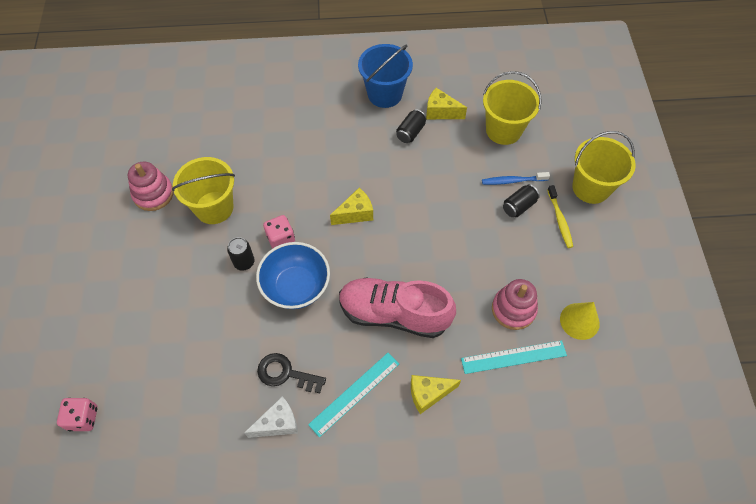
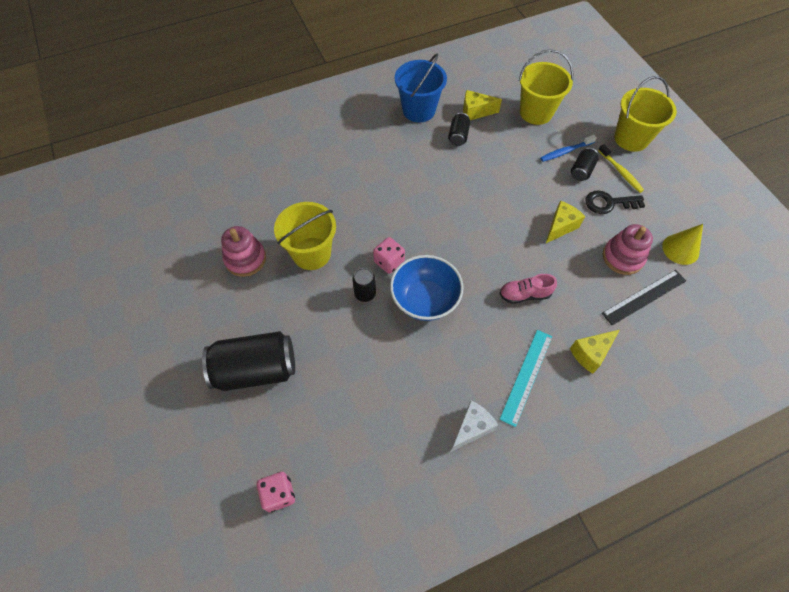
camera: 20 degrees left, 0 degrees up
black key [257,353,326,393] -> black key moved to [585,190,645,214]
yellow cheese [330,188,373,225] -> yellow cheese moved to [546,201,585,243]
pink shoe [339,277,456,338] -> pink shoe [500,274,557,304], size x0.49
turquoise ruler [461,340,567,374] -> black ruler [602,270,686,325]
none -> black can [202,331,295,391]

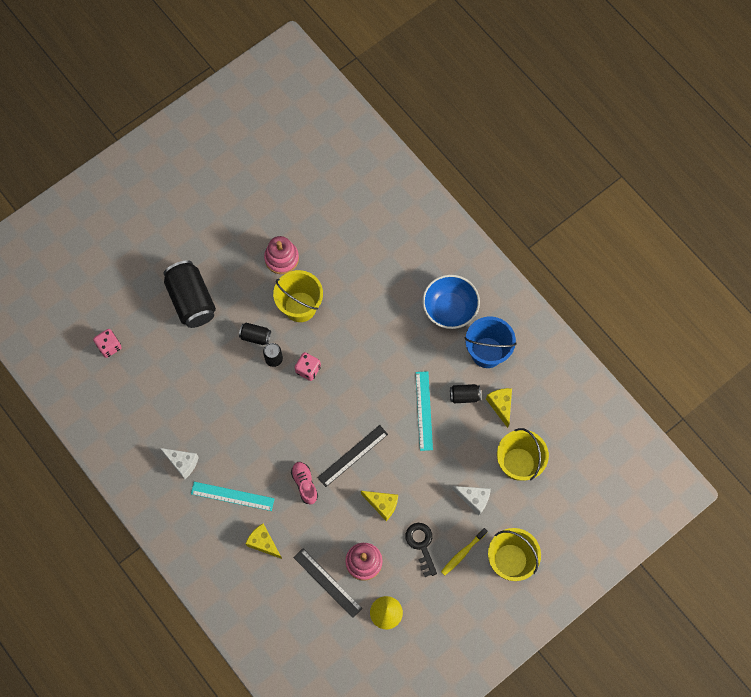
camera: 75 degrees right, 10 degrees up
blue bowl [390,255,464,321] -> blue bowl moved to [422,275,480,329]
blue toothbrush [540,135,597,162] -> white cheese [452,486,491,515]
black can [571,148,599,181] -> black can moved to [239,323,271,345]
none -> black ruler [317,425,388,487]
none -> turquoise ruler [416,371,433,451]

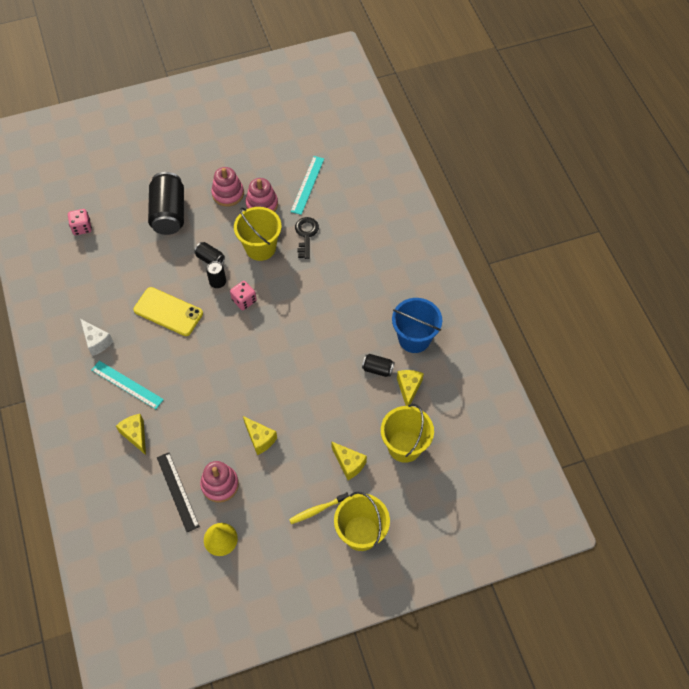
camera: 20 degrees right, 10 degrees down
pink shoe [291,462,318,505] -> none
black ruler [317,425,388,487] -> none
black key [405,523,437,577] -> black key moved to [295,217,319,259]
turquoise ruler [416,371,433,451] -> turquoise ruler moved to [291,156,324,215]
blue bowl [422,275,480,329] -> none
white cheese [452,486,491,515] -> yellow cheese [331,441,367,480]
none -> yellow phone [133,287,203,336]
none -> pink stacking toy [211,167,244,207]

